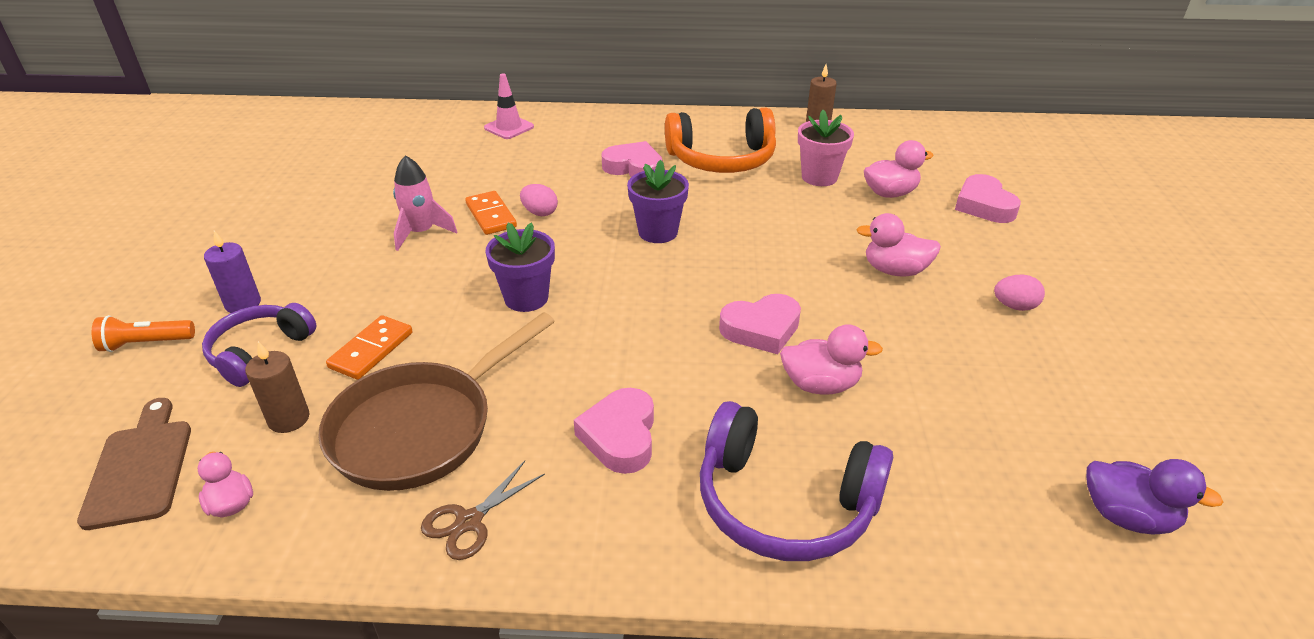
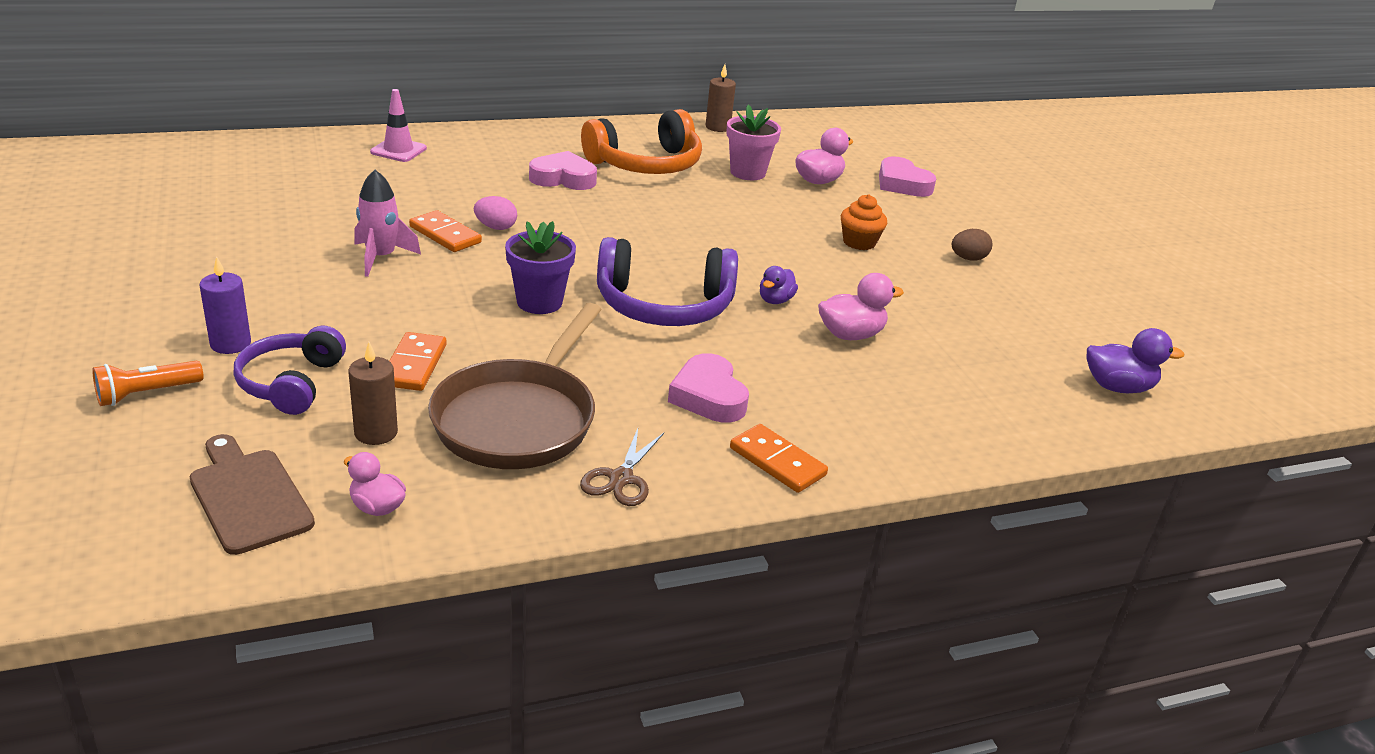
camera: 25 degrees left, 5 degrees down
purple flower pot [627,160,689,243] -> none
purple headphones [700,401,893,561] -> purple headphones moved to [597,237,738,326]
pink heart [719,294,801,354] -> purple duck [760,266,798,304]
pink duck [857,213,941,277] -> orange cupcake [841,194,887,250]
pink egg [994,274,1045,311] -> brown egg [952,229,992,261]
none -> orange domino [730,424,828,493]

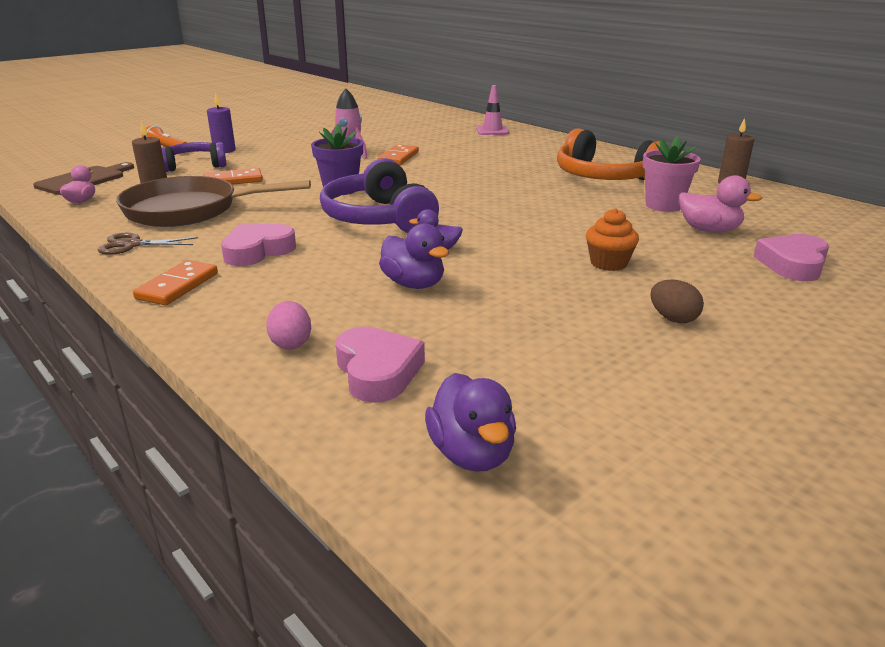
camera: 70 degrees right, 5 degrees down
pink egg [474,196,517,230] -> pink egg moved to [266,301,311,349]
pink heart [529,151,597,190] -> pink heart moved to [336,326,425,403]
pink duck [818,273,904,340] -> purple duck [379,223,449,289]

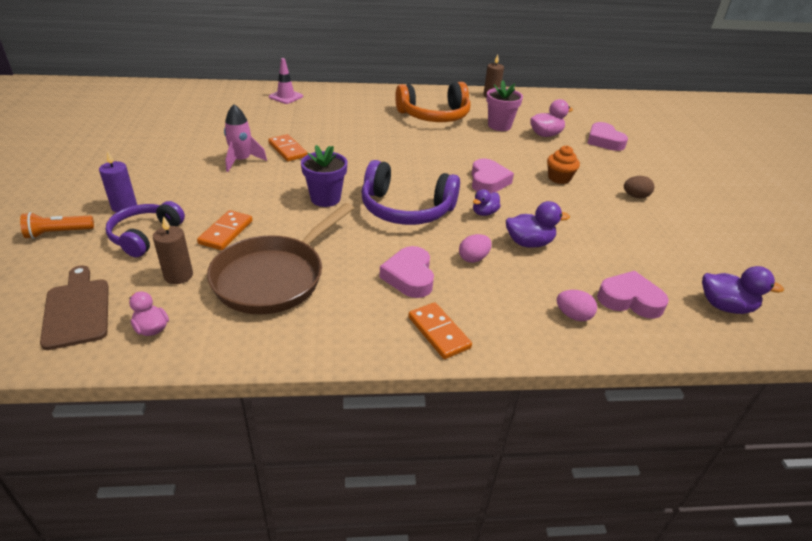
camera: 55 degrees left, 10 degrees up
brown scissors [98,233,198,255] -> none
none -> pink egg [459,234,492,263]
none -> pink heart [472,159,514,194]

